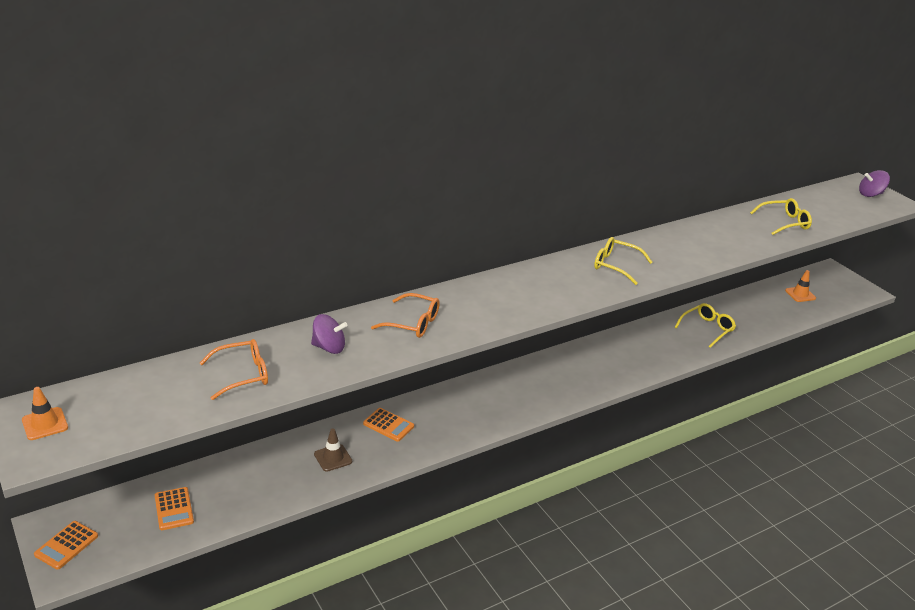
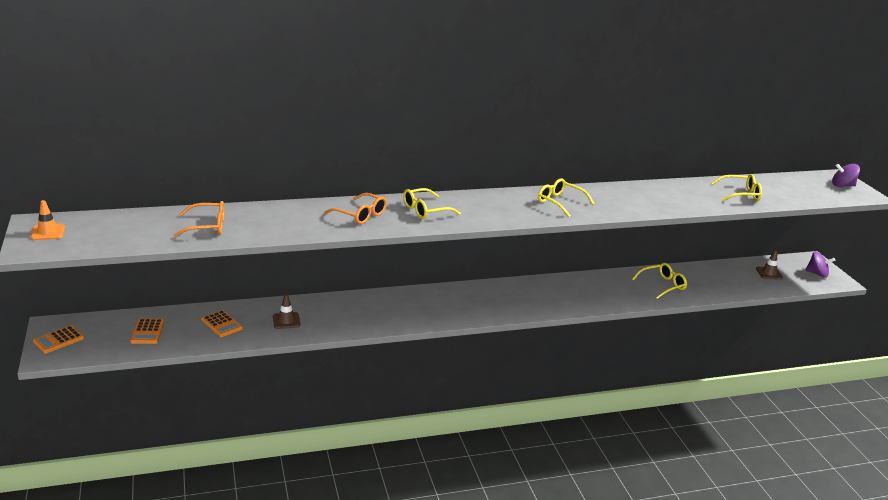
camera: 15 degrees right, 5 degrees down
purple spinning top [311,314,348,354] -> purple spinning top moved to [805,251,836,278]
orange calculator [363,408,414,442] -> orange calculator moved to [201,310,243,337]
orange traffic cone [785,270,816,302] -> brown traffic cone [756,250,783,280]
none -> yellow glasses [403,188,461,219]

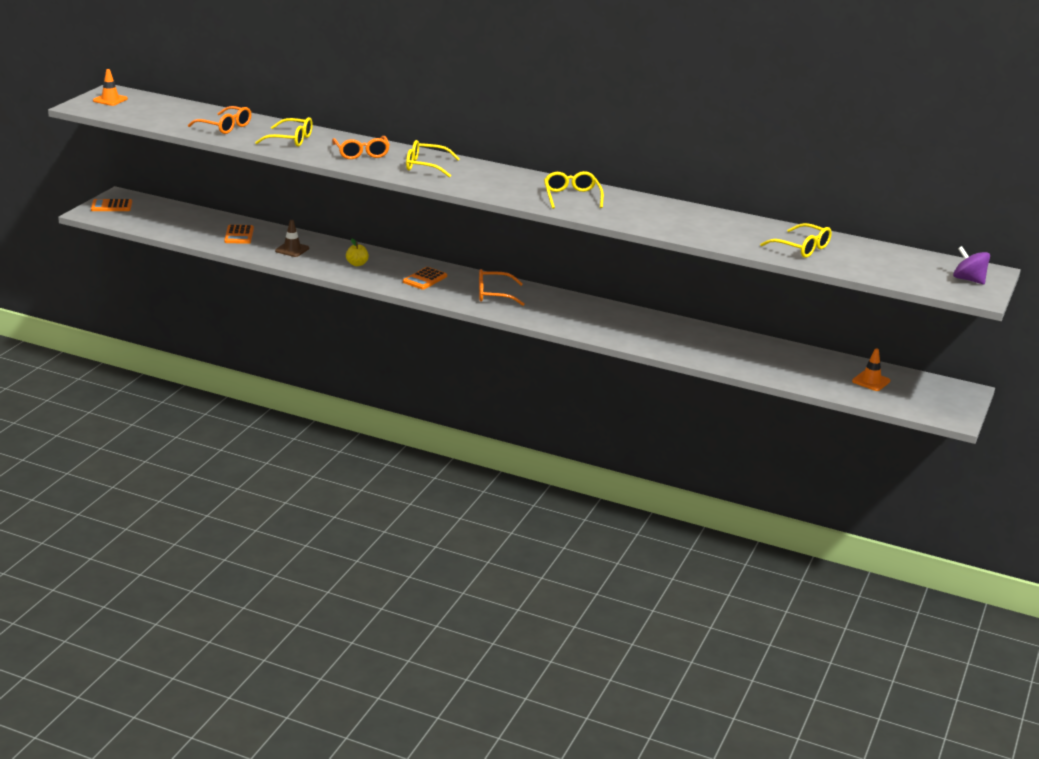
camera: 40 degrees right, 0 degrees up
orange calculator [130,319,165,344] -> orange calculator moved to [403,267,447,290]
yellow glasses [632,263,687,299] -> yellow glasses moved to [255,117,313,147]
brown traffic cone [756,250,783,280] -> orange traffic cone [852,349,890,391]
purple spinning top [805,251,836,278] -> none
none -> yellow apple [346,239,369,266]
none -> orange glasses [479,269,525,306]

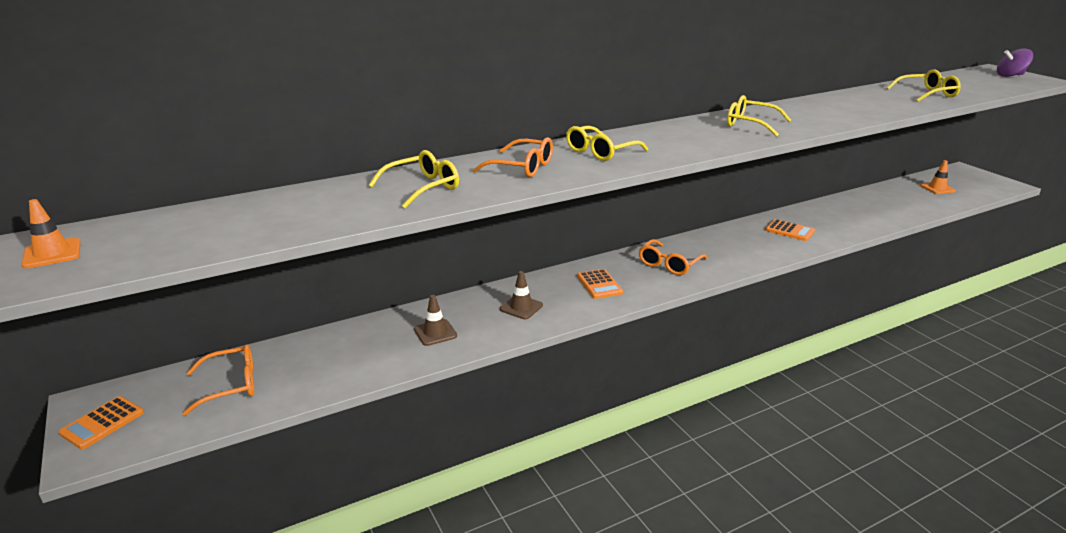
camera: 50 degrees left, 0 degrees up
orange glasses [188,106,251,134] -> orange glasses moved to [182,344,254,416]
orange calculator [224,225,254,244] -> orange calculator moved to [765,219,815,241]
yellow apple [346,239,369,266] -> brown traffic cone [500,271,543,319]

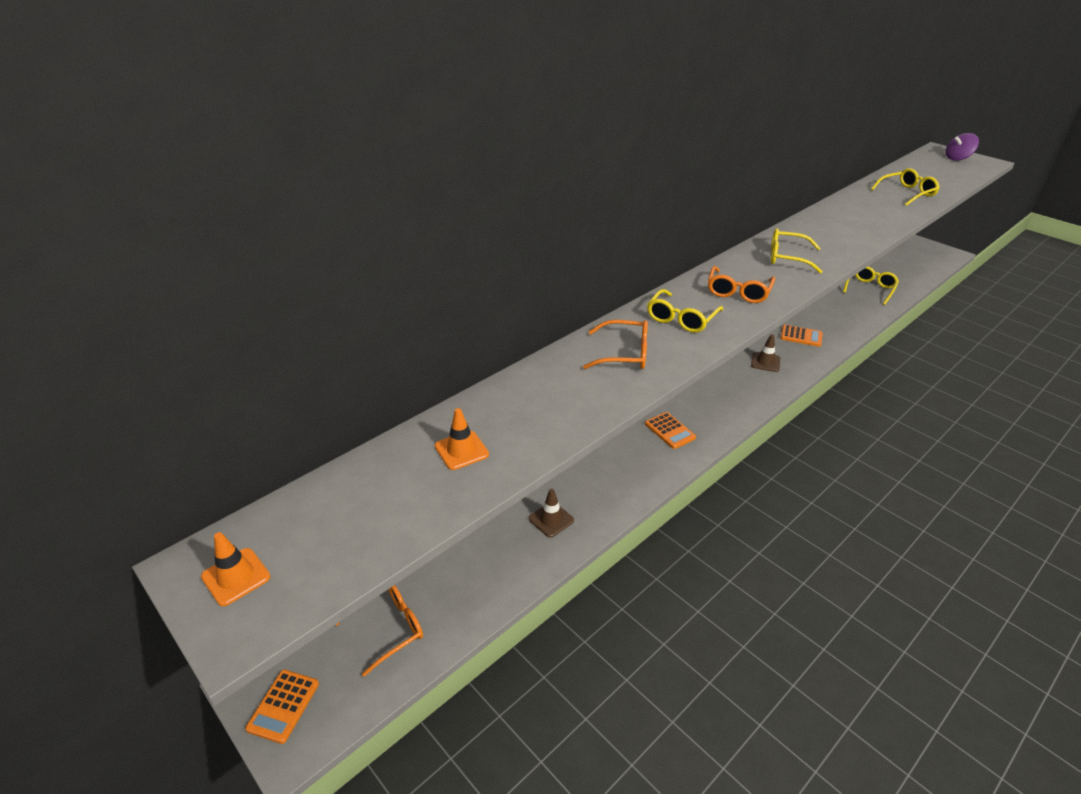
camera: 15 degrees left, 10 degrees up
yellow glasses [369,150,459,208] -> yellow glasses moved to [843,267,899,305]
brown traffic cone [500,271,543,319] -> brown traffic cone moved to [751,334,780,372]
orange glasses [639,239,707,275] -> orange glasses moved to [708,266,775,303]
orange traffic cone [920,160,956,194] -> orange traffic cone moved to [435,408,489,470]

